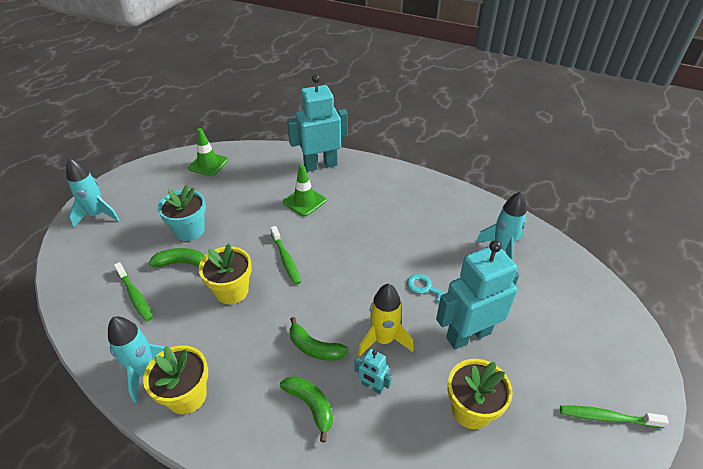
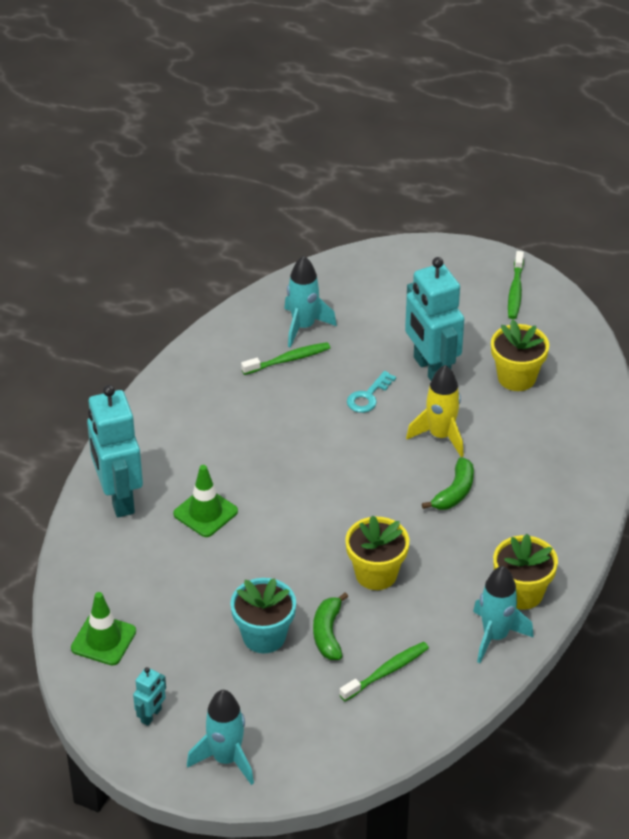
camera: 90 degrees left, 0 degrees up
green toothbrush [270,226,301,285] -> green toothbrush moved to [241,342,330,375]
green banana [280,376,333,443] -> none
turquoise robot [354,349,392,394] -> turquoise robot moved to [133,667,166,726]

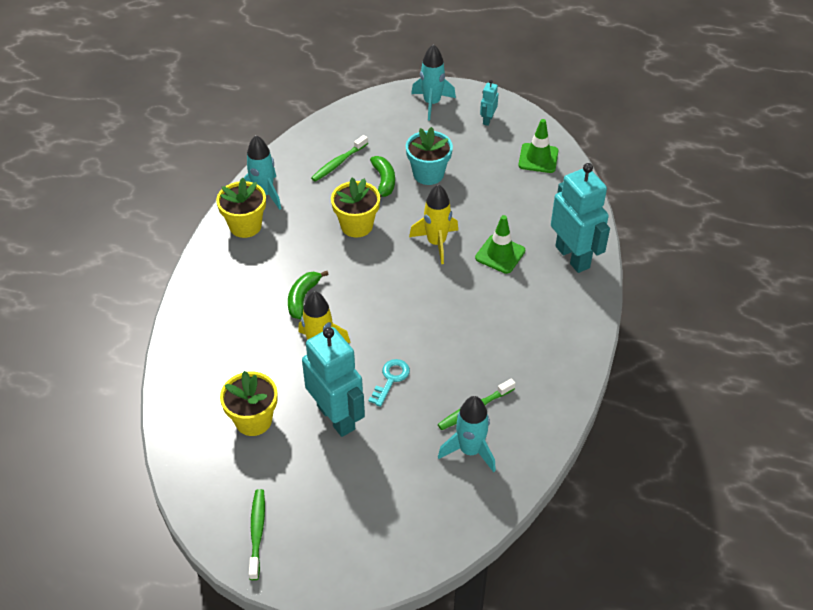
camera: 170 degrees right, 5 degrees up
none -> yellow rocket [409,184,458,264]

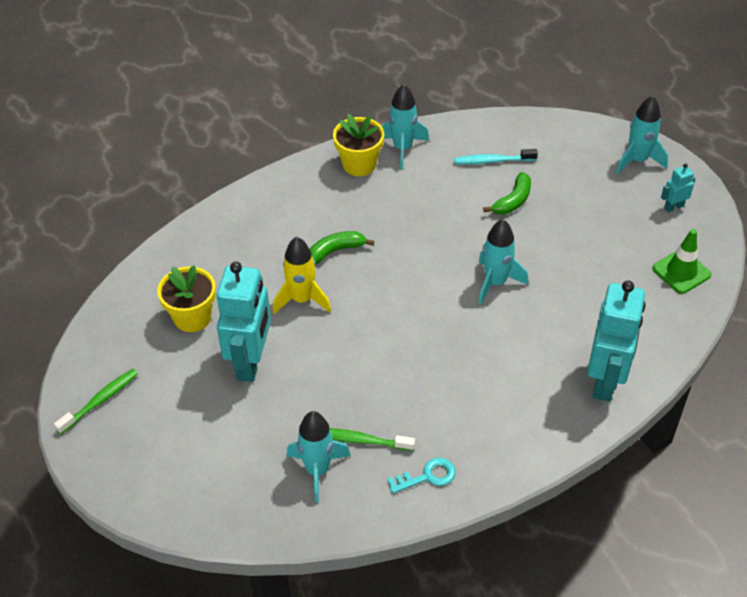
camera: 45 degrees right, 0 degrees up
green toothbrush [311,135,368,182] -> turquoise toothbrush [454,149,538,164]
yellow flower pot [331,178,380,238] -> none
turquoise key [368,359,410,407] -> turquoise key moved to [387,458,456,494]
turquoise flower pot [406,127,453,185] -> none
yellow rocket [409,184,458,264] -> turquoise rocket [479,219,528,304]
green traffic cone [475,215,525,274] -> none

